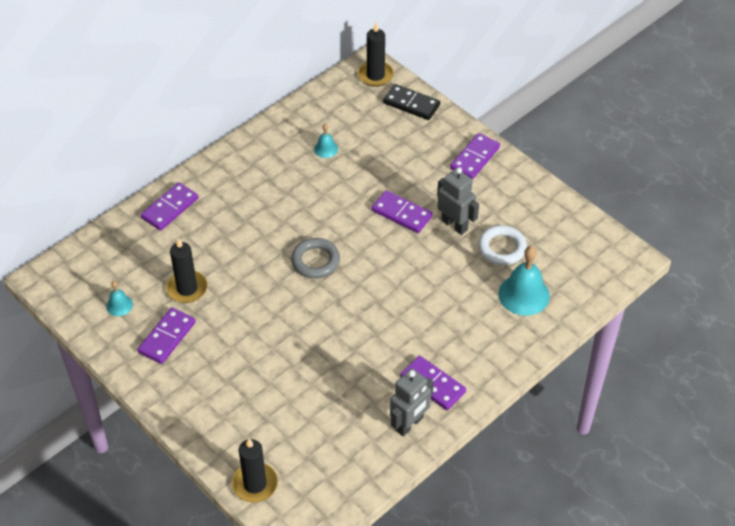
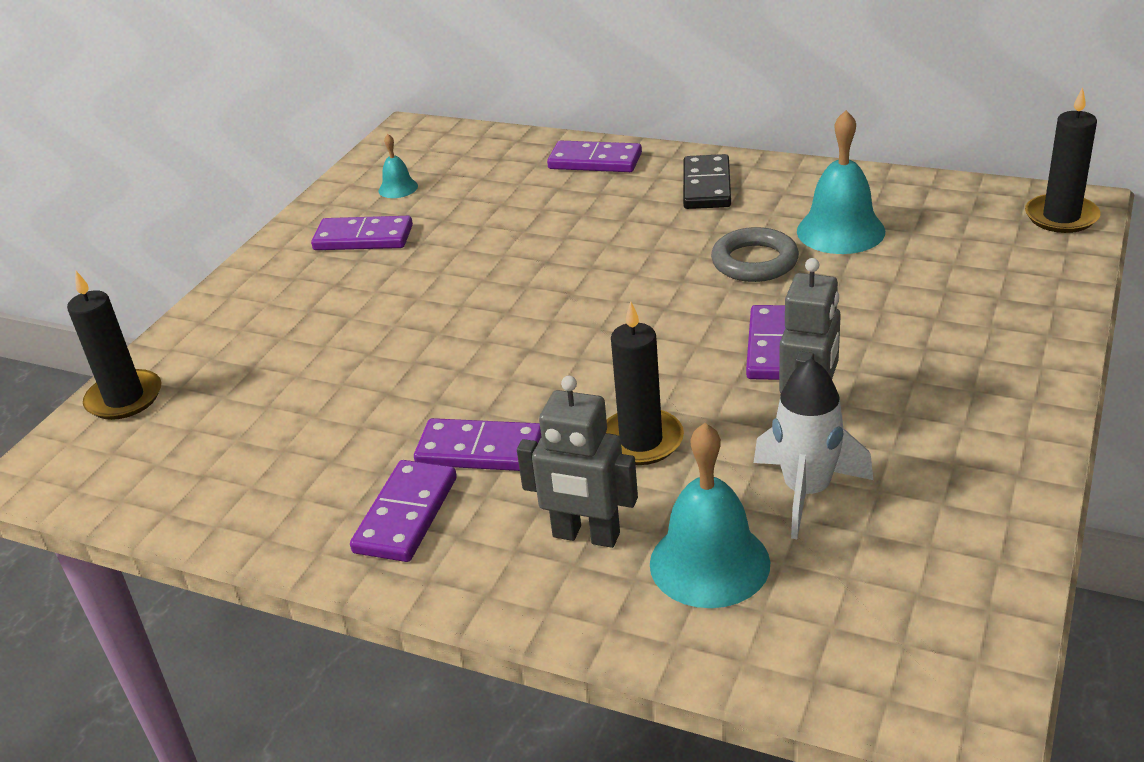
camera: 70 degrees right, 15 degrees down
black candle [166,238,207,303] -> black candle moved to [606,301,684,465]
grey ring [291,238,340,278] -> grey ring moved to [711,227,799,282]
turquoise bell [314,124,338,158] -> turquoise bell [797,110,885,254], size x1.94
black domino [383,84,440,120] -> black domino moved to [683,154,731,209]
grey robot [390,368,434,436] -> grey robot moved to [517,376,638,548]
purple domino [450,133,500,179] -> purple domino moved to [414,418,541,471]
white ring [478,225,527,265] -> white rocket [754,358,873,539]

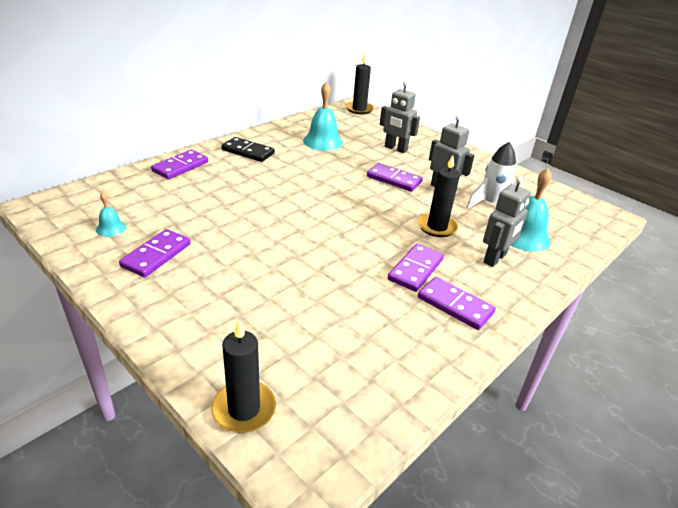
camera: 75 degrees left, 0 degrees up
grey ring [711,227,799,282] -> none
none -> grey robot [380,81,420,153]

